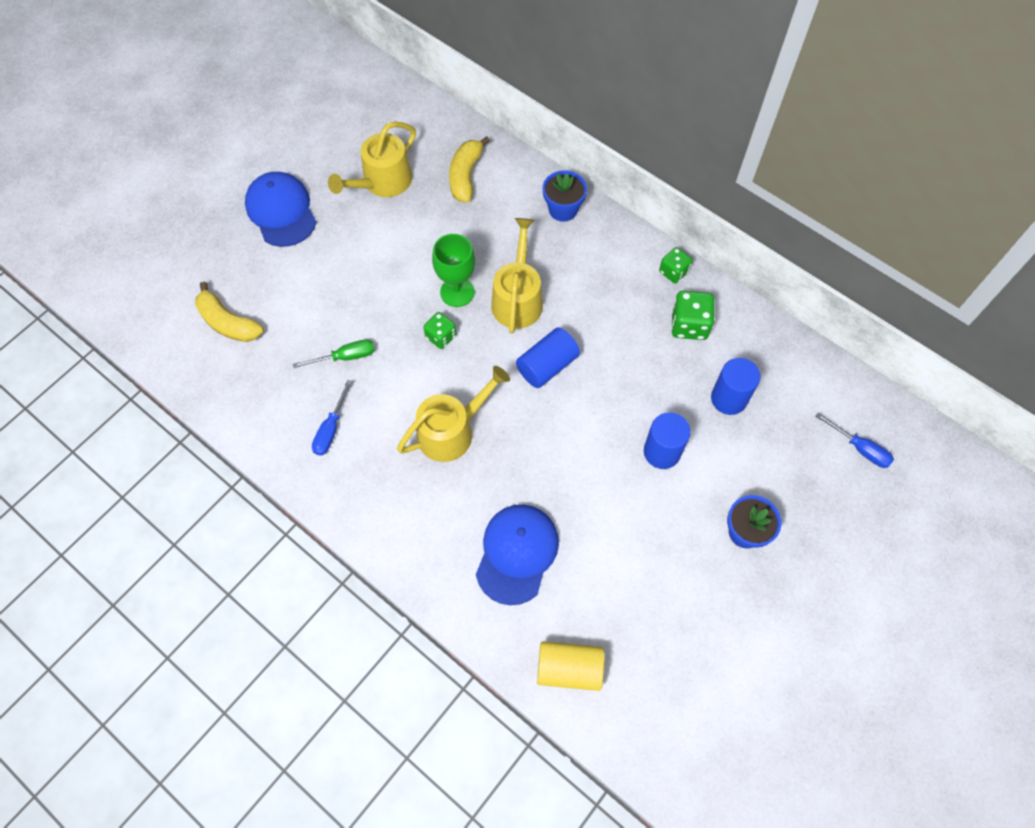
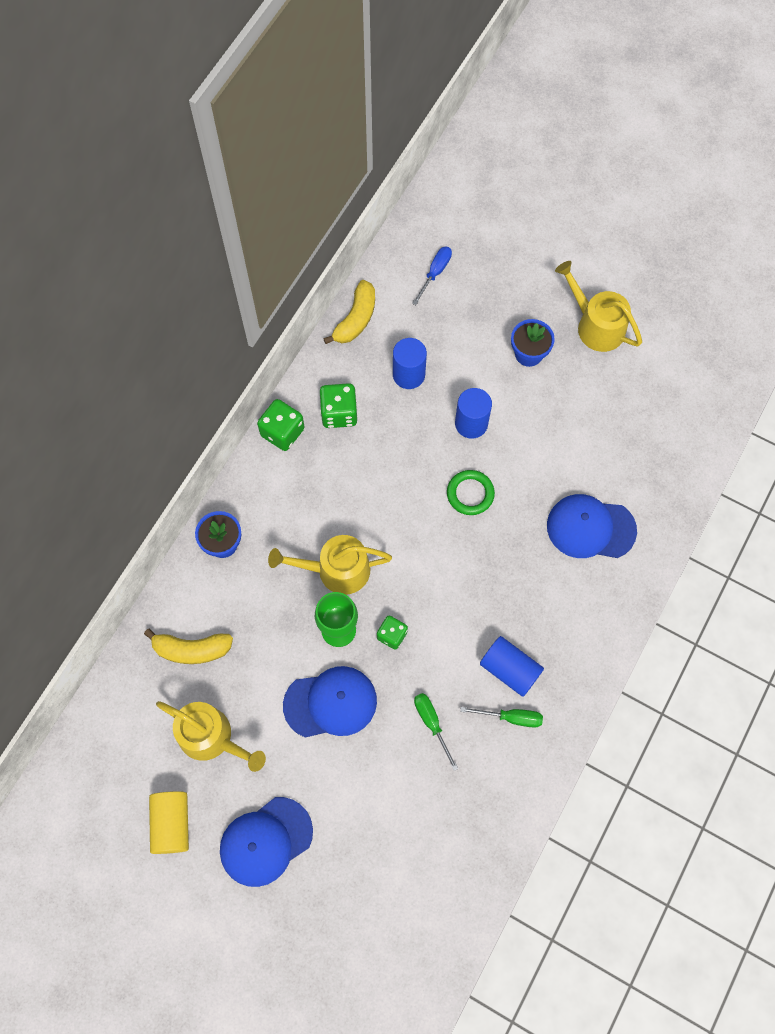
camera: 100 degrees left, 5 degrees up
yellow banana [195,282,264,342] -> yellow banana moved to [323,280,375,344]
blue screwdriver [312,379,352,456] -> green screwdriver [460,707,543,728]
yellow watering can [397,366,510,462] -> yellow watering can moved to [555,261,642,352]
blue cylinder [516,327,580,388] -> blue cylinder moved to [480,636,544,697]
yellow cylinder [537,642,605,691] -> yellow cylinder moved to [149,791,189,854]
green dice [659,247,693,283] -> green dice [257,399,304,451], size x1.52
none -> blue cap [283,666,377,738]
none -> green ring [447,470,495,515]

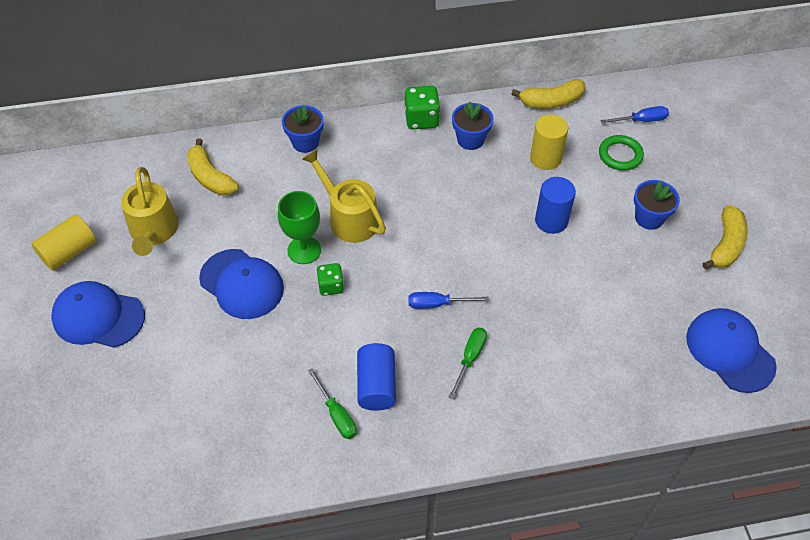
camera: 50 degrees right, 15 degrees down
green dice [320,383,358,428] -> blue flower pot [452,102,494,150]
blue cylinder [393,338,427,389] -> yellow cylinder [530,114,568,170]
green screwdriver [414,693,458,771] -> green screwdriver moved to [448,328,487,399]
green ring [447,470,495,515] -> green ring moved to [599,135,644,171]
blue cap [547,494,637,558] -> blue cap moved to [686,308,777,393]
yellow watering can [555,261,642,352] -> yellow banana [703,205,748,269]
none -> blue screwdriver [408,292,489,309]

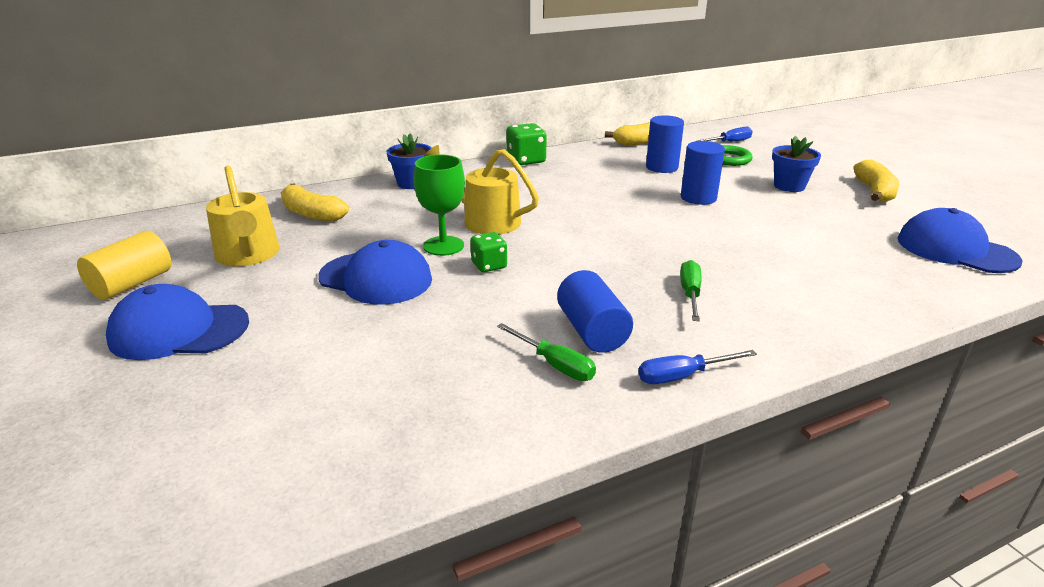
camera: 15 degrees left, 25 degrees down
blue screwdriver [408,292,489,309] -> blue screwdriver moved to [638,350,757,384]
blue flower pot [452,102,494,150] -> none
yellow cylinder [530,114,568,170] -> blue cylinder [646,115,684,173]

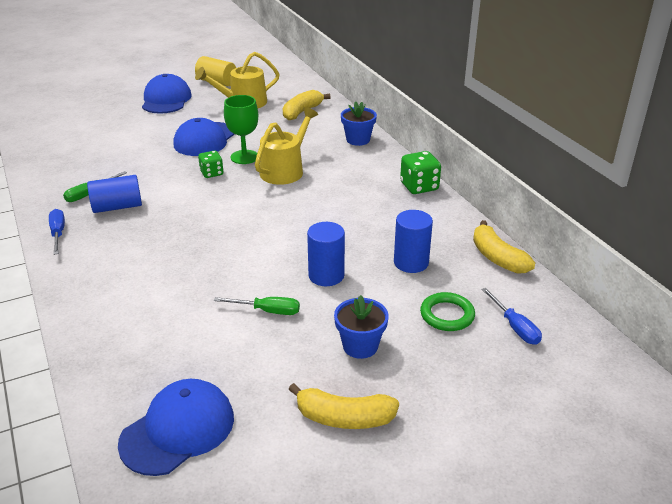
camera: 90 degrees right, 5 degrees up
green screwdriver [680,260,702,321] -> green screwdriver moved to [214,297,300,315]

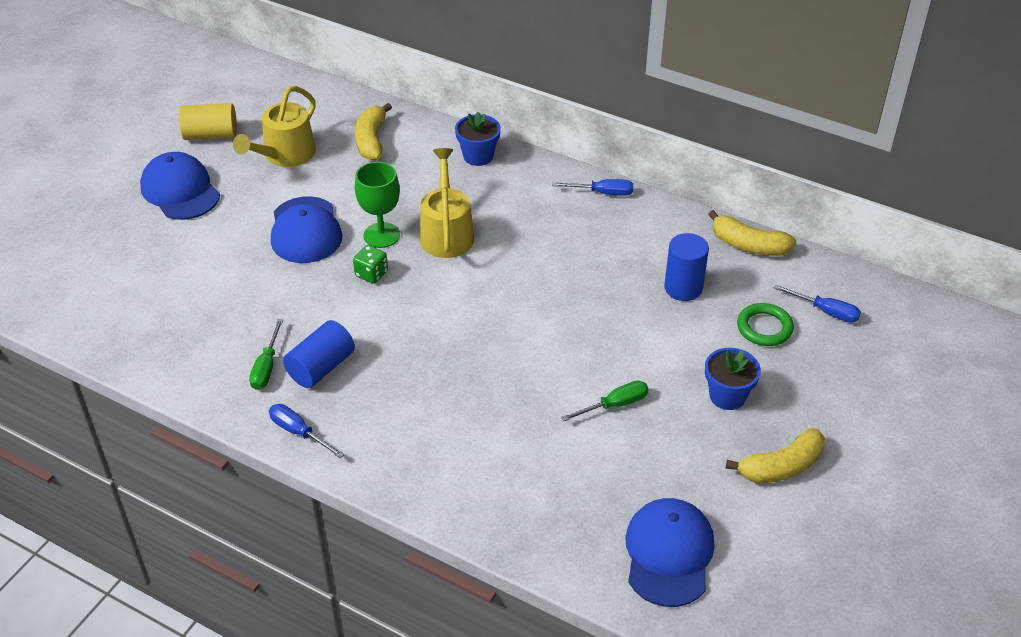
camera: 35 degrees left, 10 degrees up
blue cylinder [307,222,345,286] -> none
green dice [400,151,441,194] -> blue screwdriver [552,179,633,196]

